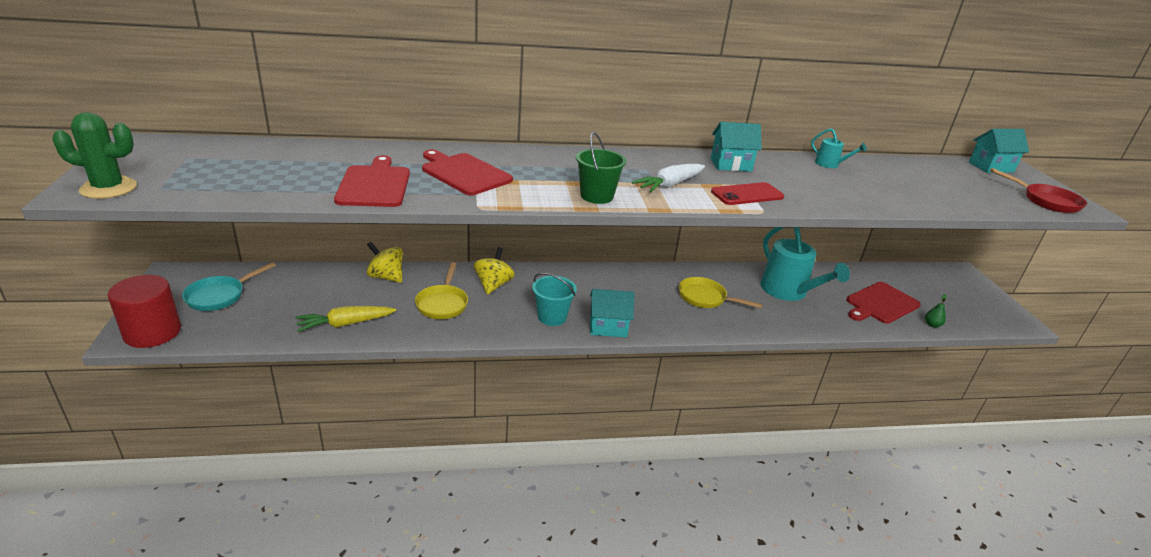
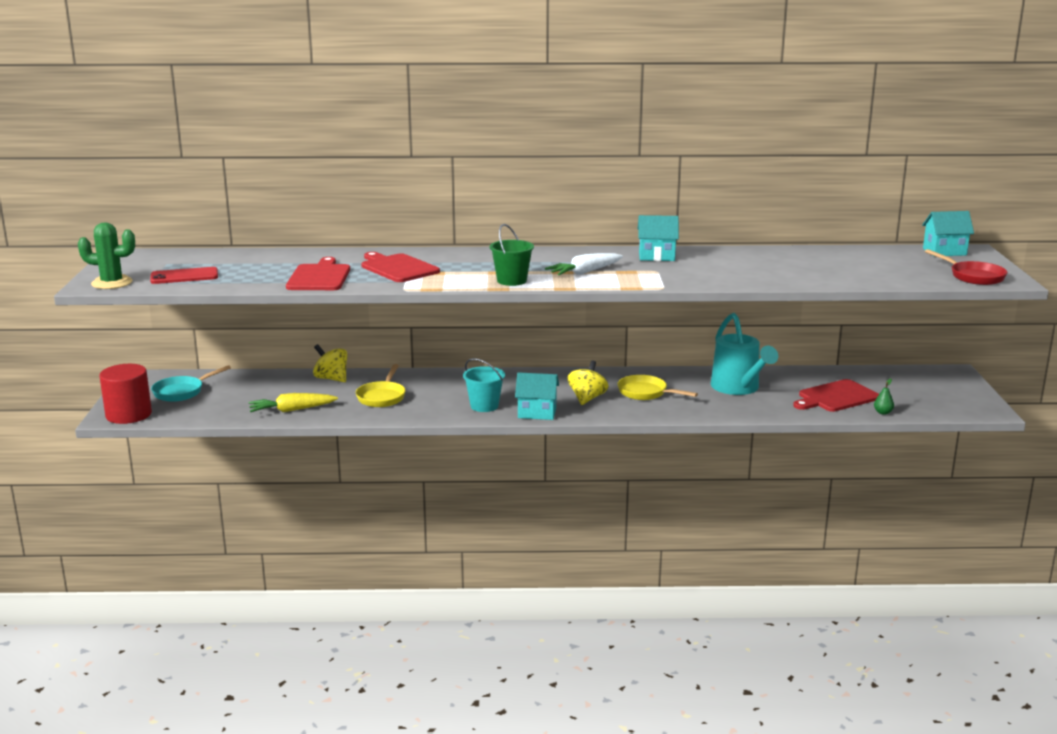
camera: 10 degrees right, 10 degrees down
yellow spinning top [474,247,515,295] -> yellow spinning top moved to [568,360,608,405]
red phone [711,182,784,205] -> red phone moved to [150,267,218,284]
turquoise watering can [811,128,867,168] -> none

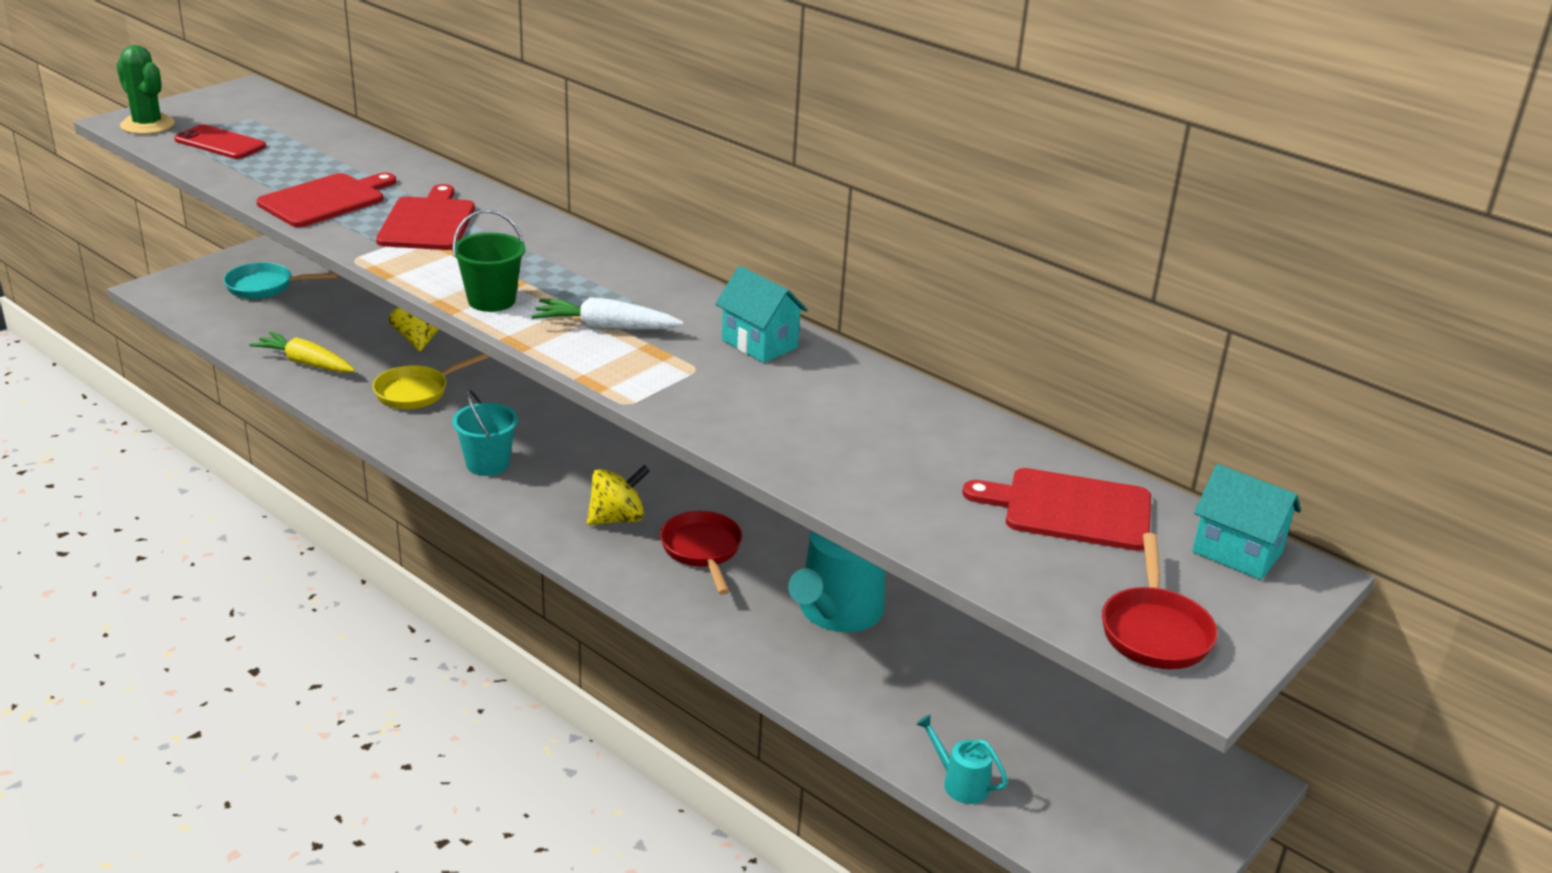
camera: 40 degrees right, 10 degrees up
red cylinder [99,364,152,424] -> none
turquoise house [515,372,559,420] -> none
yellow pan [618,375,698,400] -> red pan [660,511,742,595]
red cutting board [793,379,879,412] -> red cutting board moved to [962,468,1151,551]
green pear [874,378,894,415] -> turquoise watering can [916,714,1008,804]

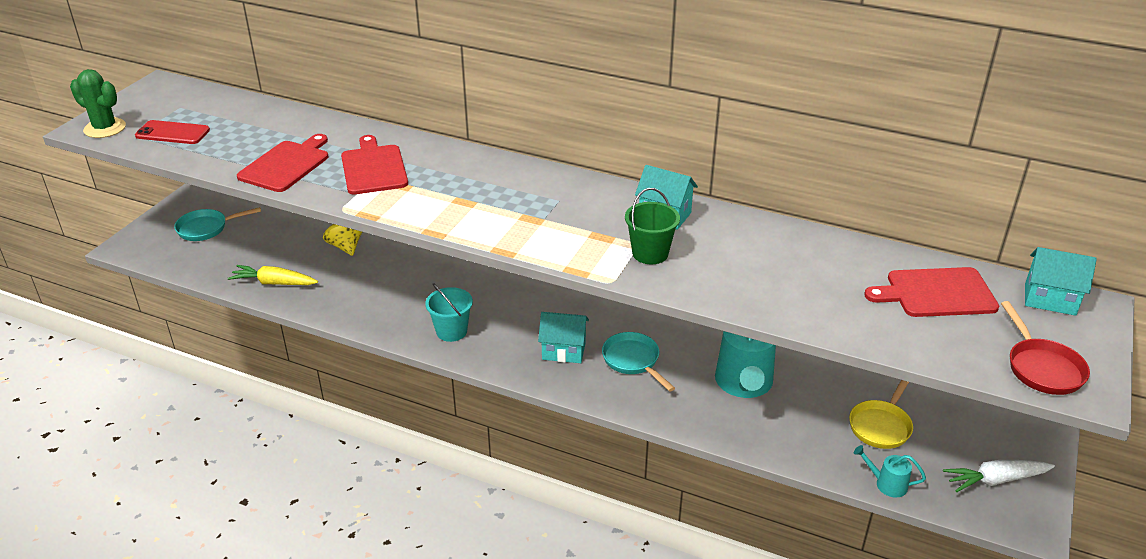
camera: 15 degrees left, 5 degrees up
yellow pan [373,353,489,409] -> yellow pan moved to [849,380,913,449]
green bucket [452,210,525,312] -> green bucket moved to [625,188,680,264]
white carrot [531,297,683,330] -> white carrot moved to [943,460,1055,492]
yellow spinning top [587,465,650,525] -> turquoise house [538,312,589,363]
red pan [660,511,742,595] -> turquoise pan [602,332,675,392]

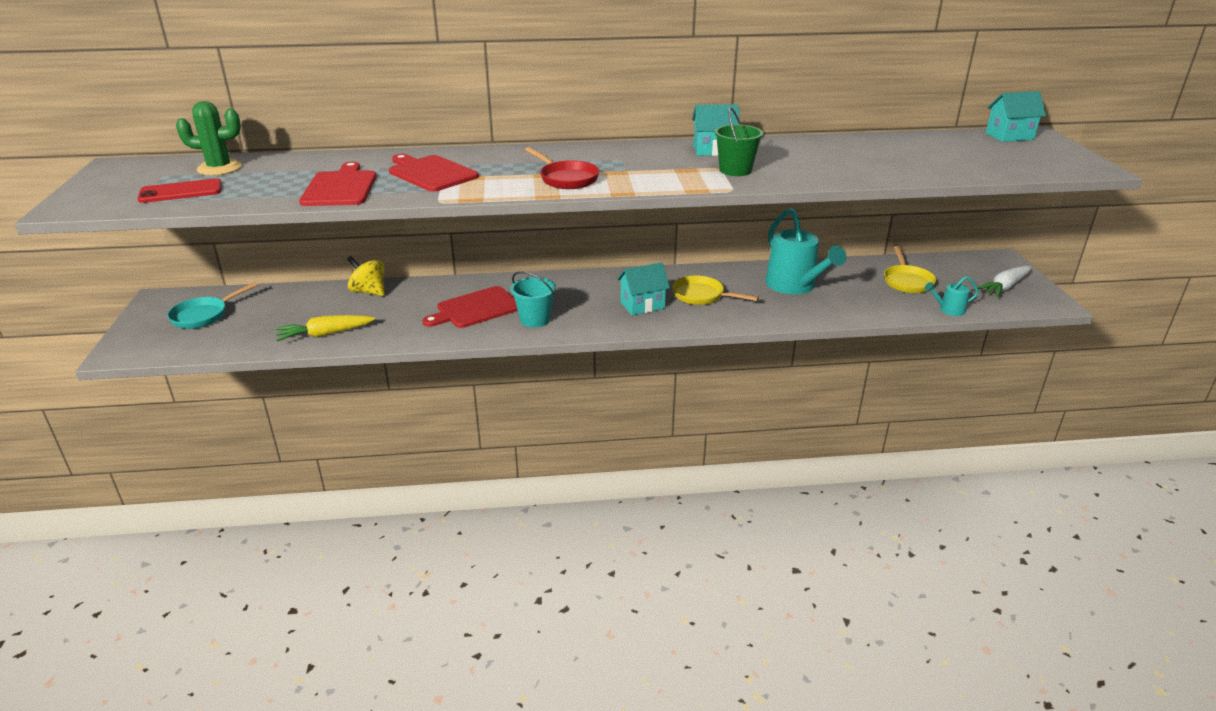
camera: 30 degrees left, 5 degrees down
green cactus [70,69,126,138] -> green cactus moved to [176,101,242,176]
turquoise pan [602,332,675,392] -> yellow pan [672,276,759,305]
red cutting board [864,267,999,317] -> red cutting board moved to [422,286,518,328]
red pan [1001,301,1090,395] -> red pan moved to [525,147,599,189]

